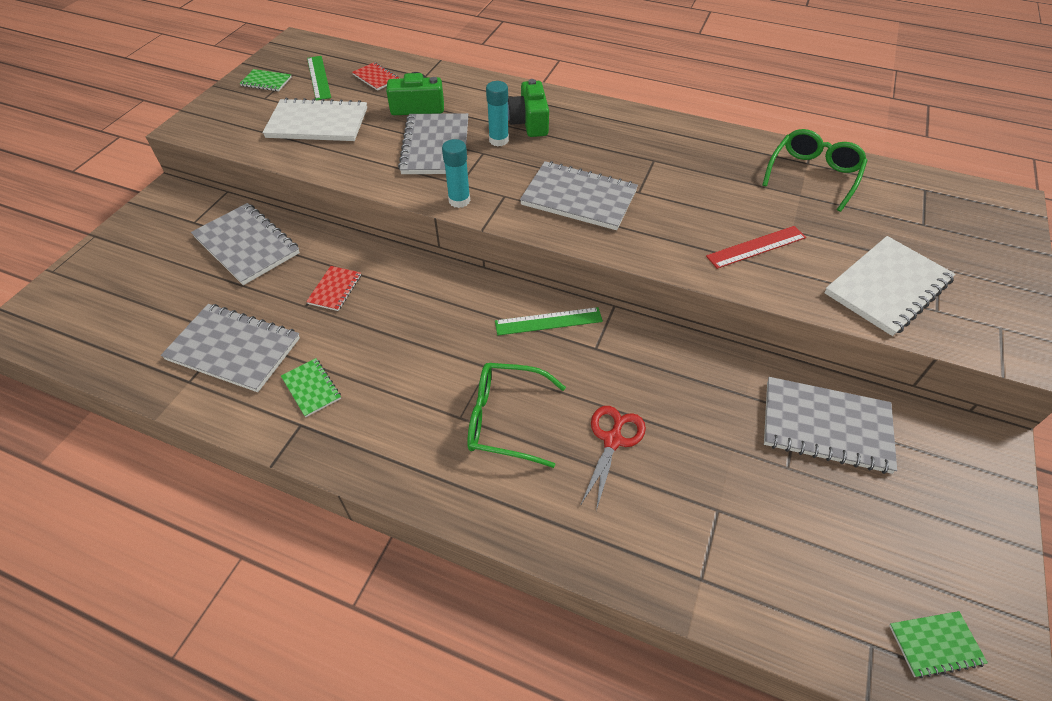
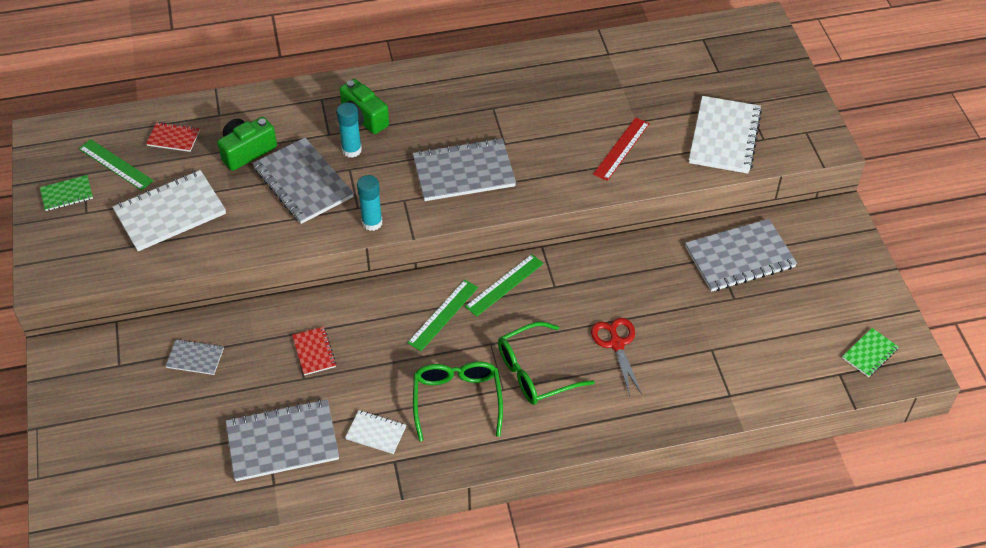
camera: 35 degrees left, 0 degrees up
grey notebook [191,203,300,285] -> grey notebook [166,339,224,375], size x0.50
green notebook [281,358,341,417] -> white notebook [345,410,406,454]
green glasses [763,129,867,212] -> green glasses moved to [413,361,503,441]
none -> green ruler [407,280,478,351]

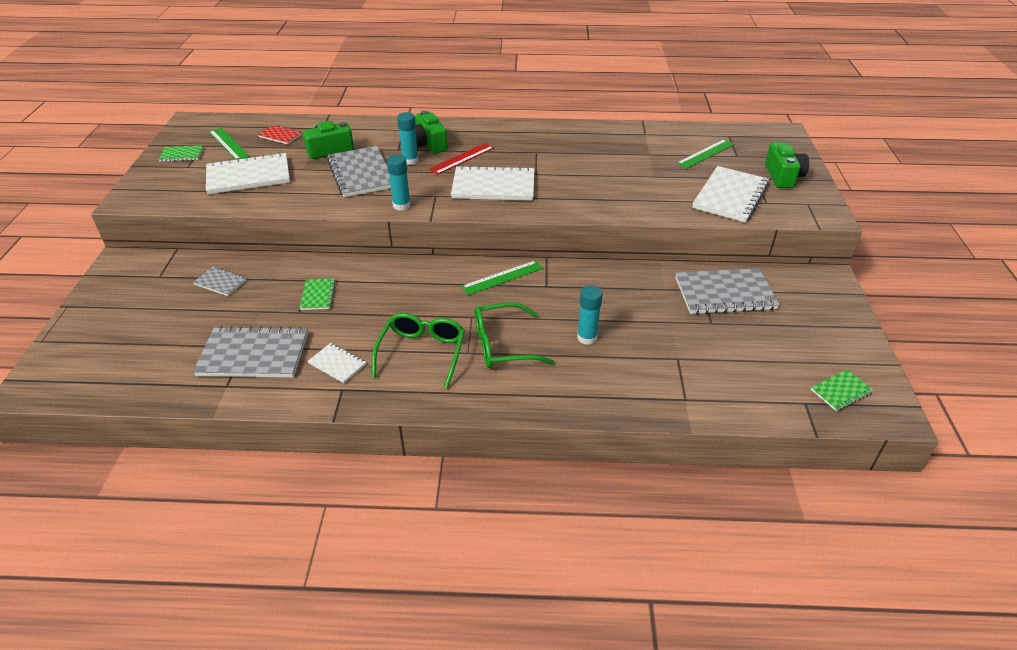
camera: 15 degrees right, 10 degrees down
red notebook [292,327,336,375] -> green notebook [299,278,336,310]
green ruler [407,280,478,351] -> green ruler moved to [676,139,735,169]
grey notebook [413,138,516,201] -> white notebook [451,165,534,200]
red scissors [591,318,642,396] -> turquoise glue stick [577,285,603,345]
red ruler [593,117,650,181] -> red ruler moved to [429,143,494,175]
none -> green camera [765,142,809,188]

